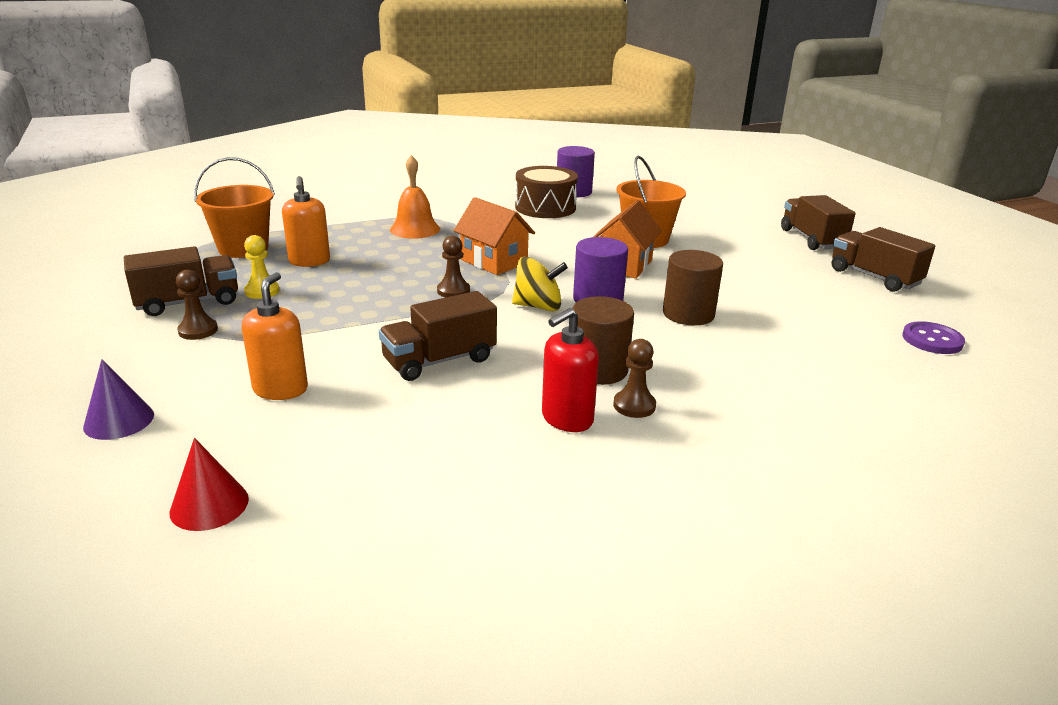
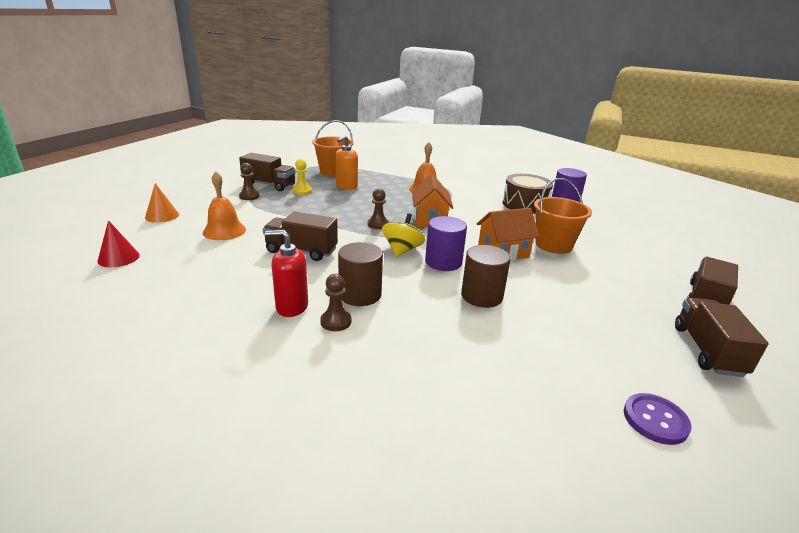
camera: 45 degrees right, 0 degrees up
purple cone [83,359,154,440] -> orange cone [145,183,179,223]
orange soap dispenser [242,272,308,400] -> orange bell [203,172,246,240]
yellow spinning top [512,257,568,311] -> yellow spinning top turned 120 degrees counterclockwise [382,213,425,257]

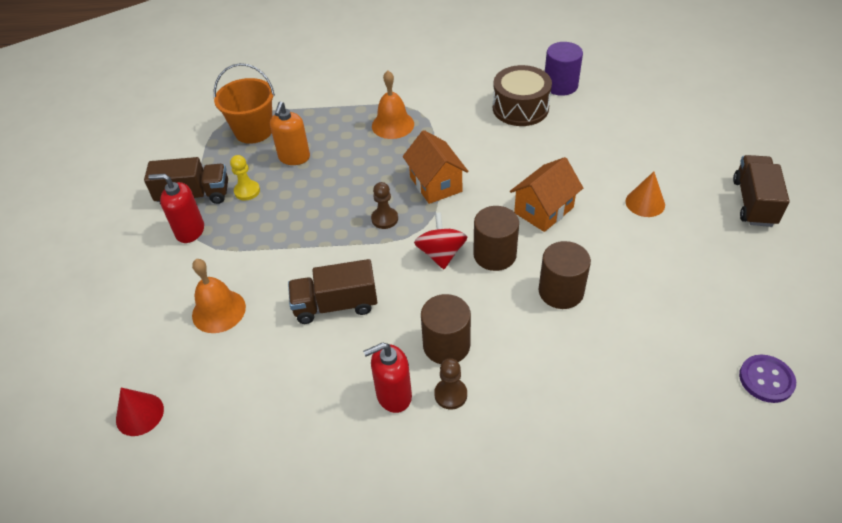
camera: 20 degrees left, 20 degrees up
orange cone [145,183,179,223] -> orange cone moved to [625,172,665,217]
brown pawn [239,163,259,200] -> red soap dispenser [148,174,204,243]
yellow spinning top [382,213,425,257] -> red spinning top [414,212,467,269]
purple cylinder [425,216,467,271] -> brown cylinder [473,206,519,271]
orange bucket [534,178,592,254] -> none
brown truck [675,298,768,377] -> none

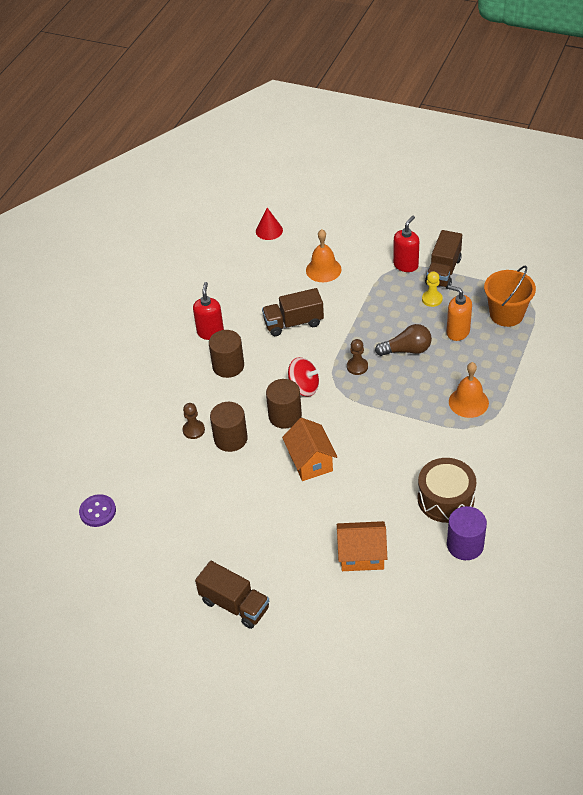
camera: 115 degrees right, 0 degrees up
brown truck [288,259,377,324] -> brown truck turned 120 degrees counterclockwise [262,288,324,336]
orange house [403,130,468,204] -> orange house moved to [337,521,387,571]
brown pawn [434,358,467,409] -> brown pawn moved to [183,403,205,439]
orange cone [625,172,665,217] -> none
none -> brown light bulb [375,324,432,356]

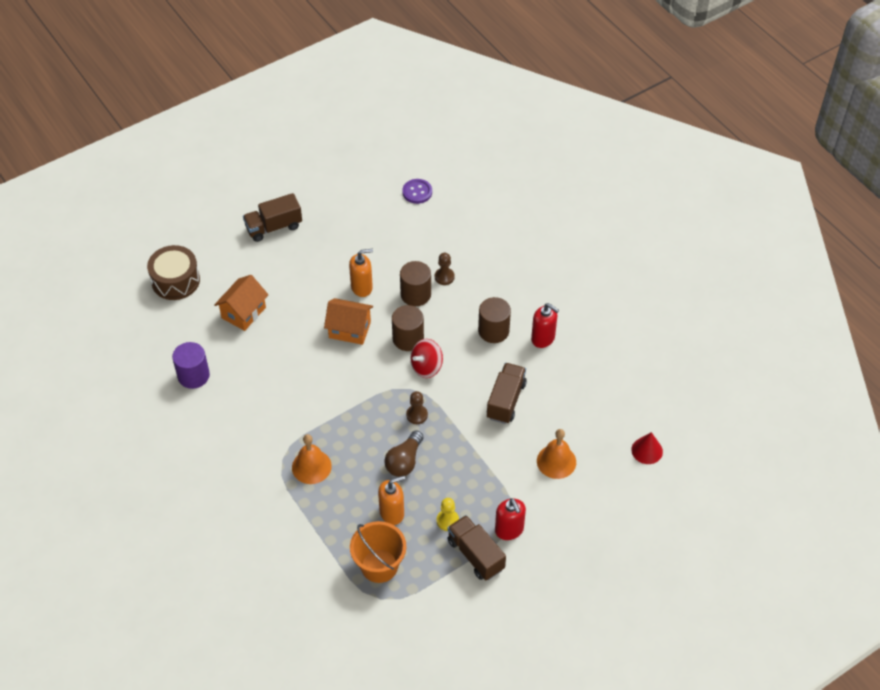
camera: 120 degrees right, 5 degrees up
brown drum [418,458,476,523] -> brown drum moved to [147,245,200,300]
none -> orange soap dispenser [349,249,373,297]

